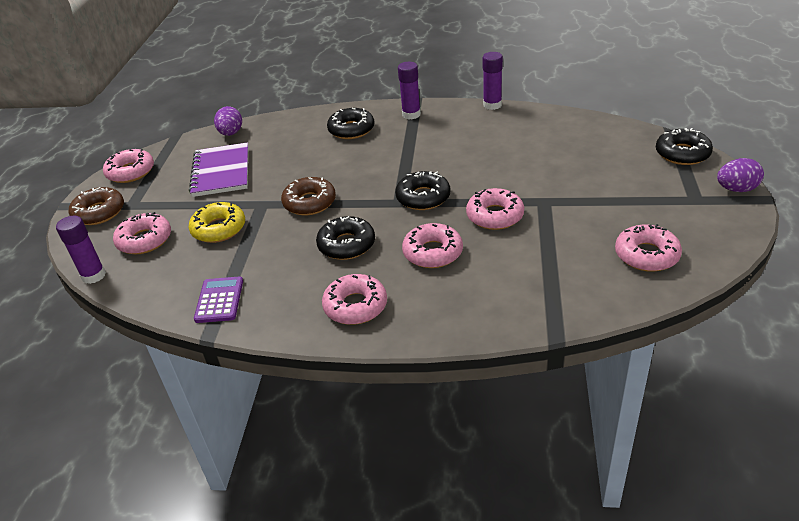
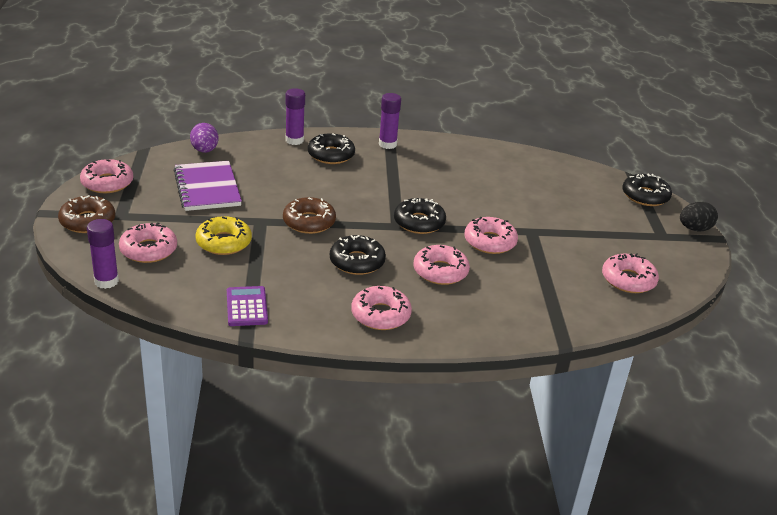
camera: 15 degrees left, 5 degrees down
purple glue stick [482,52,503,110] -> purple glue stick moved to [286,88,305,145]
purple egg [717,158,764,192] -> black egg [680,202,718,231]

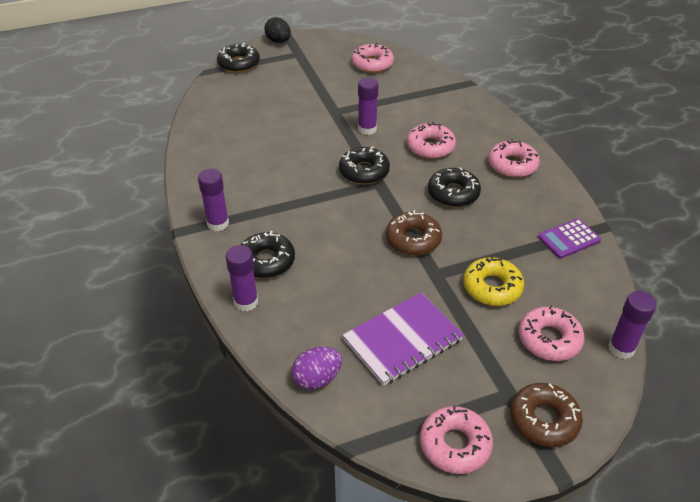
camera: 105 degrees left, 10 degrees up
pink donut [464,217,518,254] -> purple glue stick [358,78,379,135]

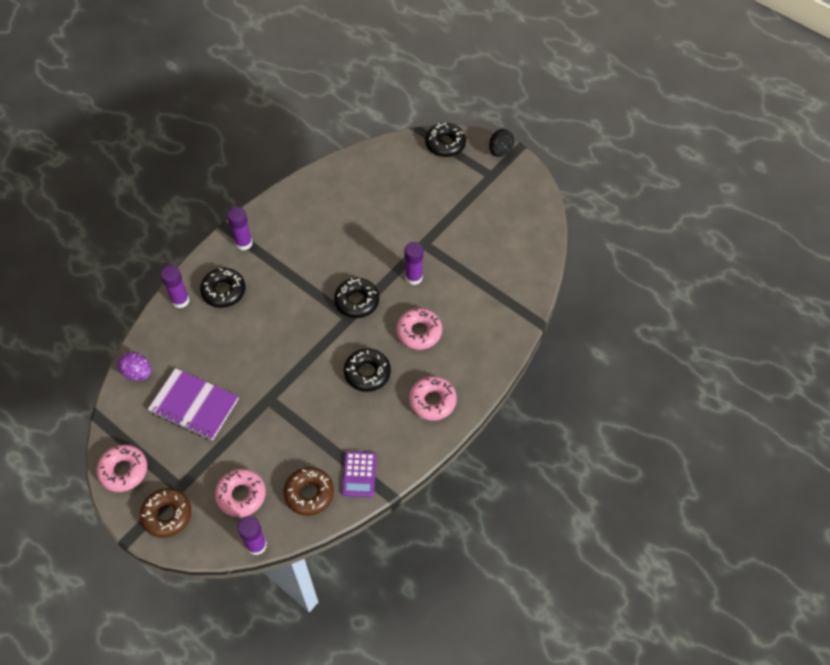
camera: 60 degrees right, 15 degrees up
pink donut [351,43,394,73] -> none
brown donut [386,210,442,255] -> brown donut moved to [284,467,334,516]
yellow donut [463,256,524,306] -> none
purple calculator [538,218,601,259] -> purple calculator turned 120 degrees counterclockwise [342,451,377,497]

